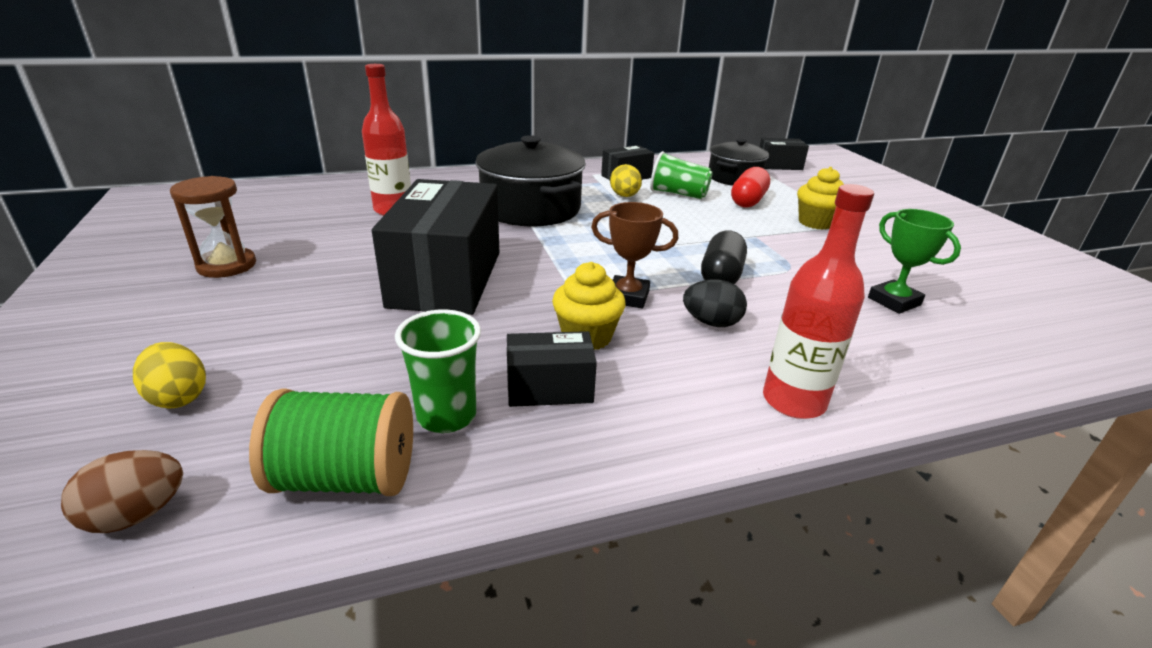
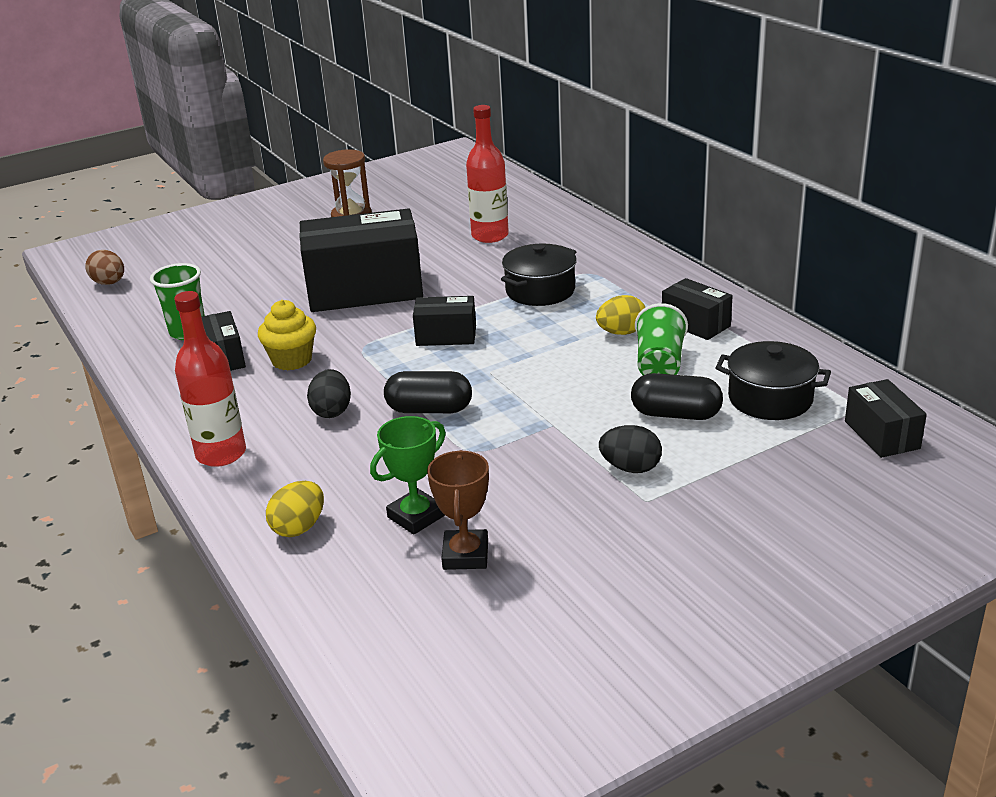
camera: 80 degrees right, 0 degrees up
yellow egg [133,342,206,409] -> yellow egg moved to [266,481,324,537]
green spool [249,389,413,496] -> none
black pot [475,135,586,226] -> black pot [501,244,577,306], size x0.63
brown trophy [591,202,678,308] -> brown trophy moved to [427,450,489,570]
red capsule [731,167,770,208] -> black capsule [631,373,723,420]
yellow cupcake [797,167,844,230] -> black egg [599,425,662,473]
none -> black box [413,296,476,346]

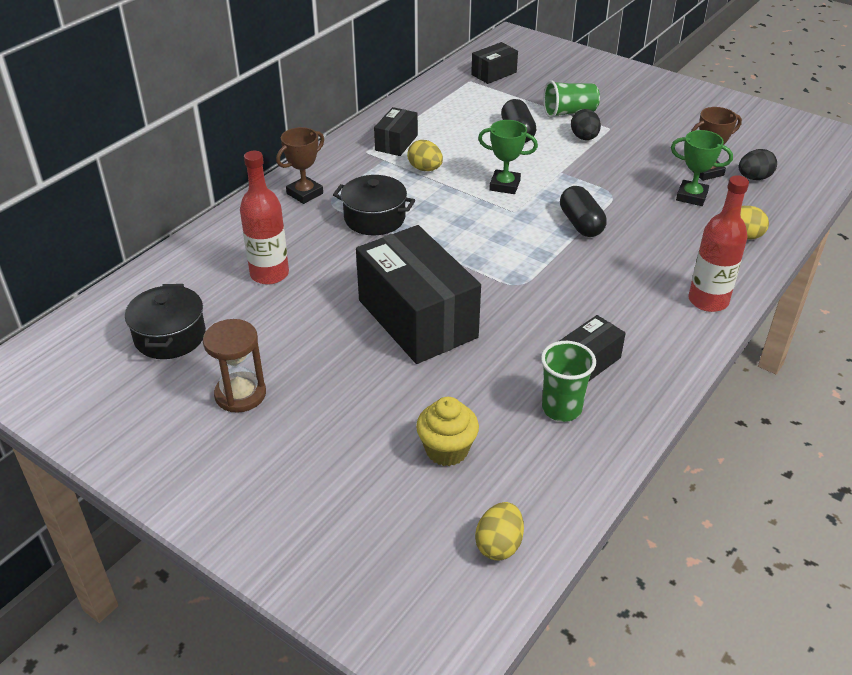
camera: 115 degrees left, 10 degrees up
brown egg [85,250,124,285] -> yellow egg [475,502,524,561]
yellow cupcake [258,300,316,370] -> yellow cupcake moved to [416,397,479,466]
black egg [307,369,351,418] -> black egg moved to [739,149,777,180]
black box [413,296,476,346] -> none
green cup [635,303,688,375] -> green cup moved to [543,80,600,118]
black pot [715,341,831,420] -> black pot moved to [125,284,206,359]
none -> brown trophy [276,127,324,204]
none -> green trophy [478,120,538,194]

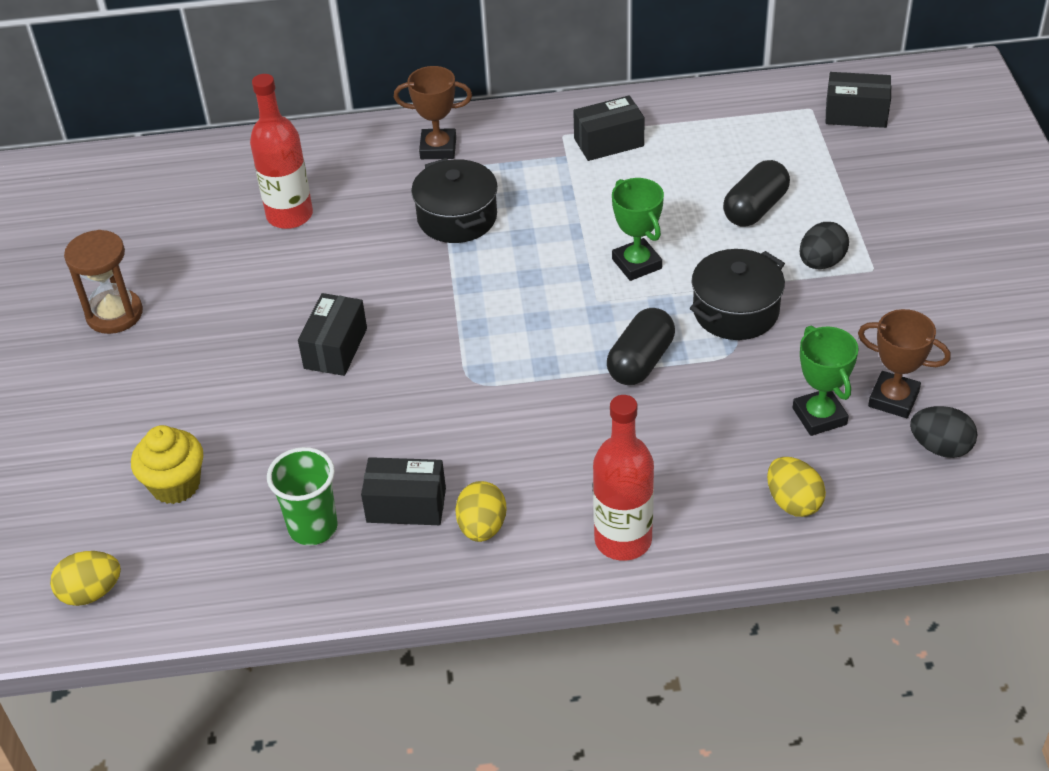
camera: 50 degrees right, 5 degrees up
black pot [125,284,206,359] -> black pot moved to [690,249,785,340]
black box [356,225,481,364] -> black box [298,293,367,376], size x0.48
yellow egg [407,140,443,171] -> yellow egg moved to [455,481,507,542]
green cup [543,80,600,118] -> none

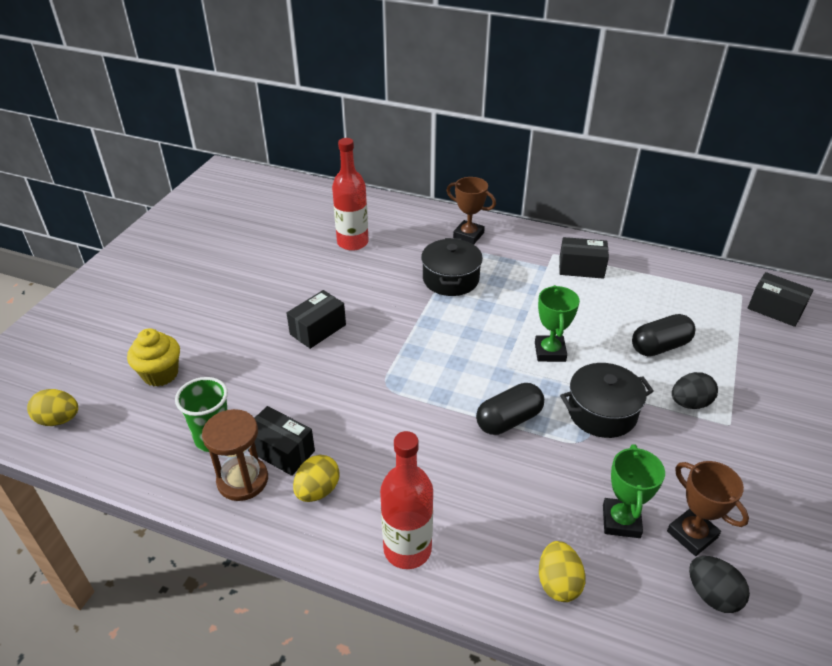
camera: 25 degrees right, 5 degrees down
brown hourglass [64,230,143,334] -> brown hourglass moved to [202,409,268,501]

